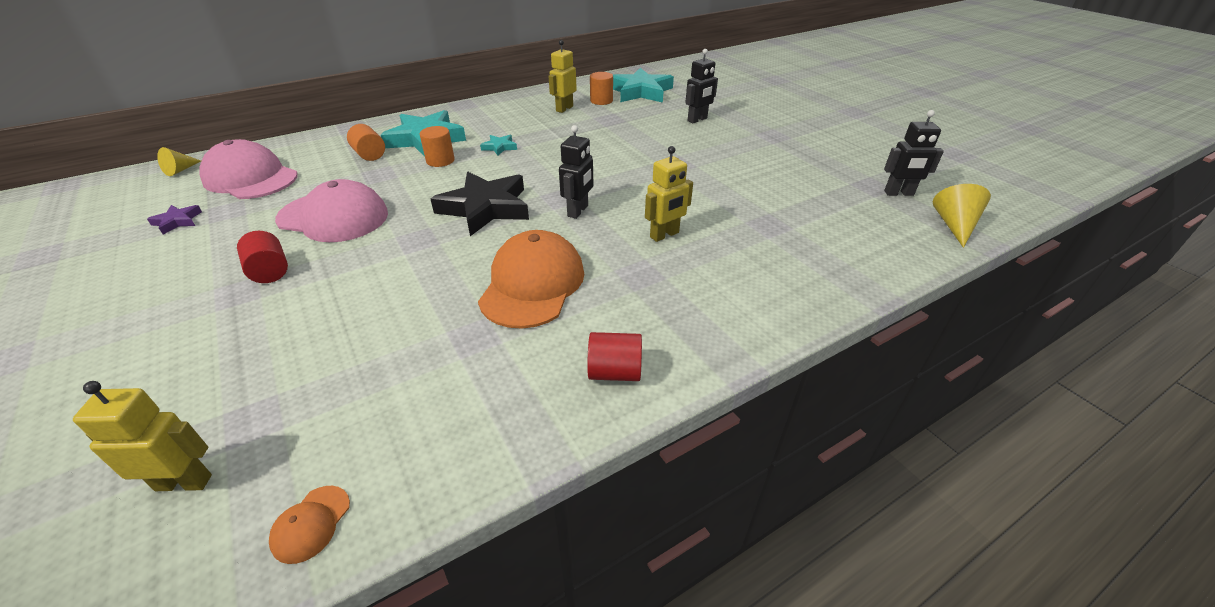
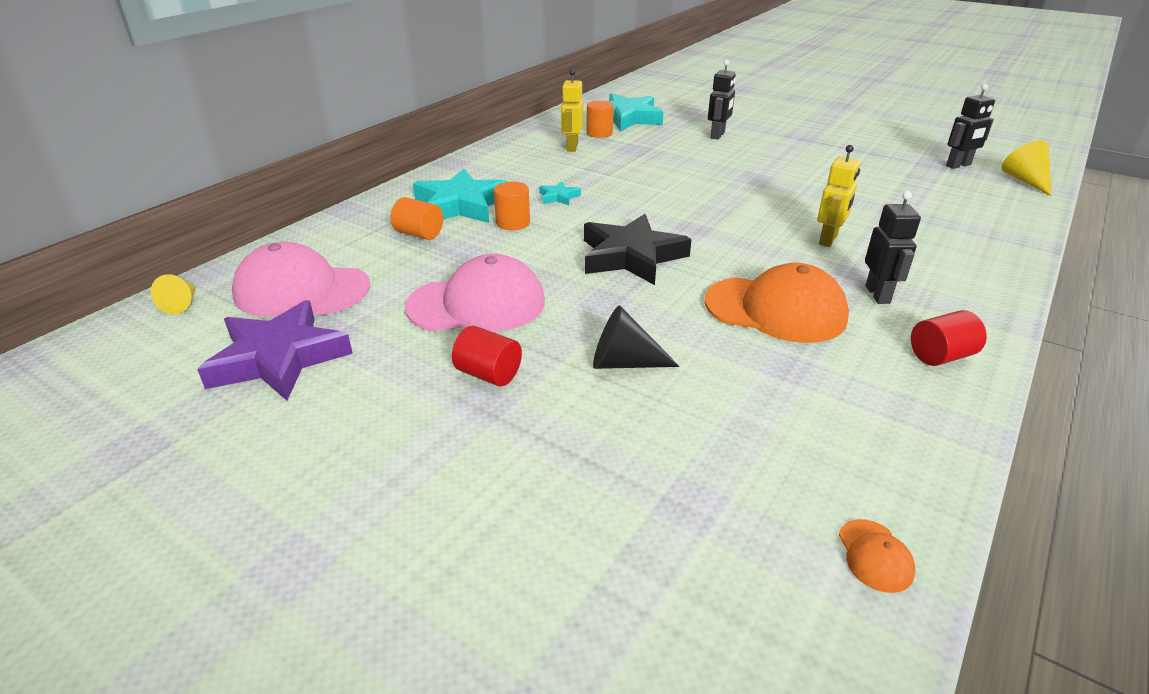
camera: 25 degrees left, 5 degrees down
yellow robot [73,381,212,491] -> none
purple star [147,205,202,235] -> purple star [197,300,353,401], size x2.24
orange cap [478,230,584,329] -> orange cap turned 120 degrees clockwise [705,263,849,343]
black robot [559,125,593,219] -> black robot moved to [865,191,921,304]
none -> black cone [593,305,680,369]

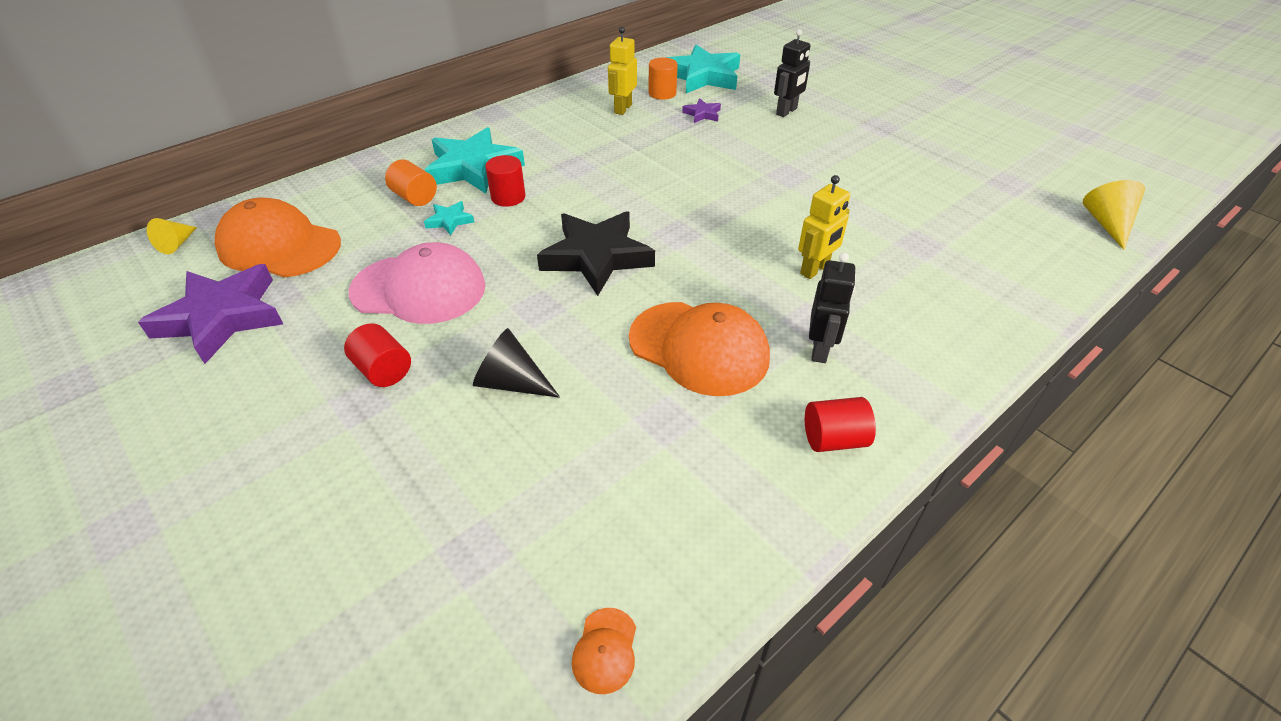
camera: 15 degrees right, 10 degrees up
pink cap [232,242,370,316] -> orange cap [215,198,341,278]
orange cylinder [494,182,530,230] -> red cylinder [485,155,525,207]
turquoise star [539,181,581,206] -> turquoise star moved to [424,201,474,235]
black robot [946,84,995,169] -> none
none -> purple star [682,98,721,123]

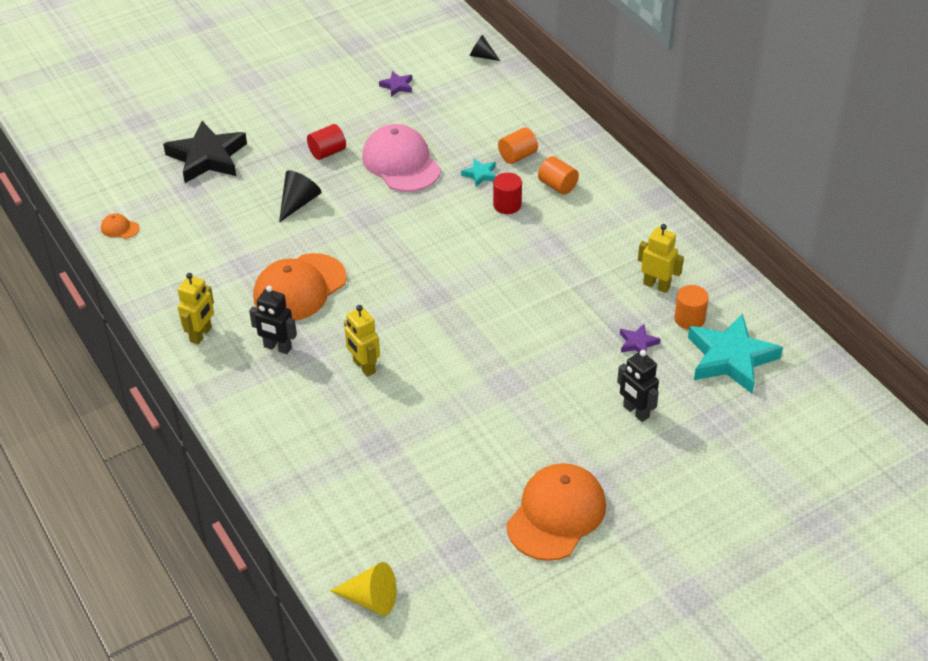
camera: 100 degrees right, 0 degrees up
purple star [138,264,283,364] -> purple star [379,71,412,97], size x0.45
yellow cone [147,218,197,254] -> black cone [470,35,500,61]
orange cap [215,198,341,278] -> orange cap moved to [506,463,606,561]
pink cap [349,242,486,324] -> pink cap turned 135 degrees clockwise [362,124,441,192]
turquoise star [424,127,525,194] -> orange cylinder [538,156,579,195]
black star [537,211,655,296] -> black star moved to [163,121,247,183]
red cylinder [805,397,876,452] -> yellow robot [178,273,214,344]

